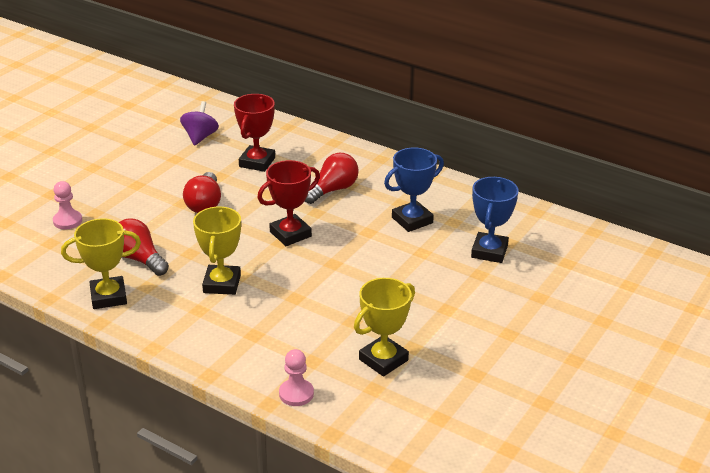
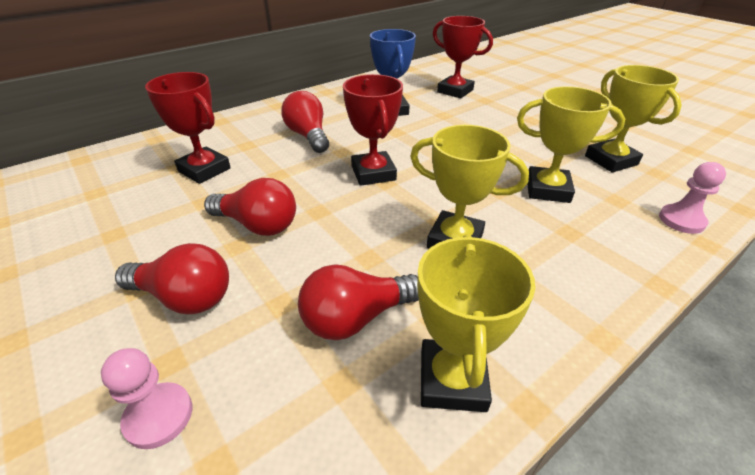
camera: 70 degrees left, 5 degrees up
purple spinning top [180,101,219,146] -> none
blue trophy [471,177,519,263] -> red trophy [433,16,493,98]
none -> red light bulb [115,243,229,314]
none -> yellow trophy [517,86,625,203]

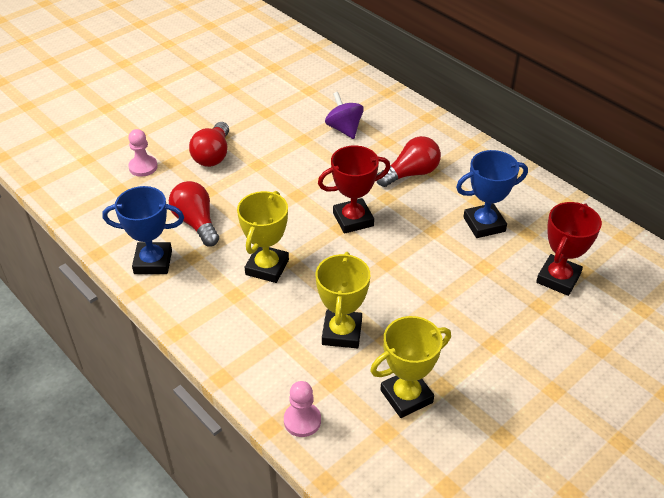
camera: 85 degrees right, 5 degrees up
red trophy [145,72,231,184] -> purple spinning top [325,92,364,139]
red light bulb [204,178,296,236] -> none
yellow trophy [417,234,536,412] -> blue trophy [102,186,184,274]

